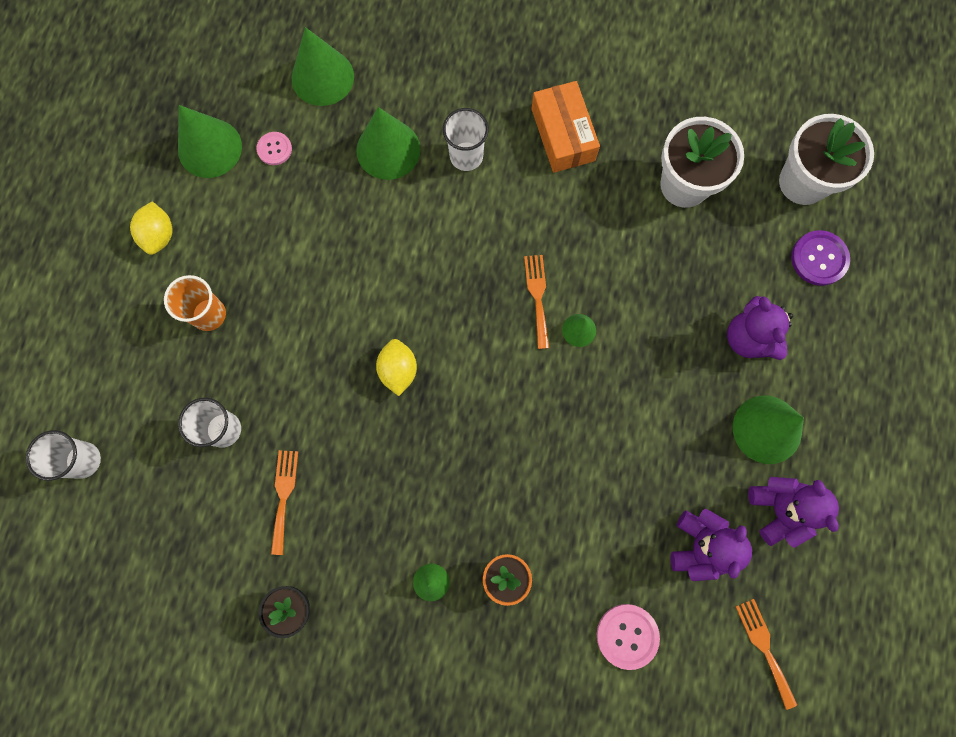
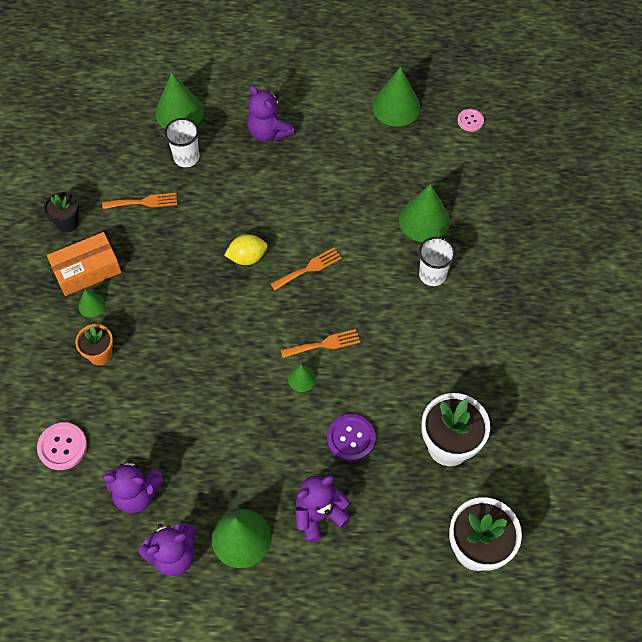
camera: 80 degrees right, 15 degrees down
white cup [26,430,101,481] -> none
yellow lemon [130,201,173,255] -> none
orange cup [164,275,226,331] -> purple teddy bear [247,85,294,141]
pink button [257,132,292,165] -> pink button moved to [457,109,484,132]
green cone [291,27,354,106] -> green cone moved to [155,72,204,129]
orange box [531,81,600,173] -> orange box moved to [47,232,122,296]
orange fork [735,599,797,710] -> orange fork moved to [271,248,342,290]
purple button [791,230,850,286] -> purple button moved to [327,414,375,461]

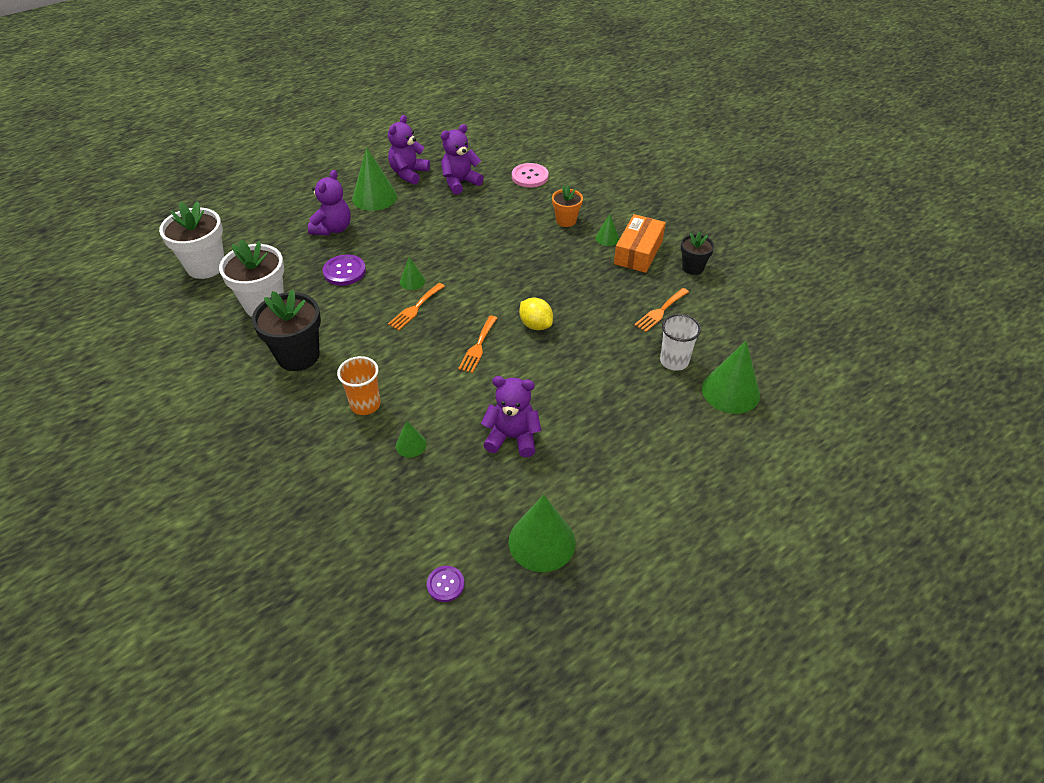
camera: 140 degrees right, 15 degrees down
yellow lemon [224,234,267,265] -> yellow lemon turned 75 degrees counterclockwise [519,298,553,330]
purple teddy bear [247,85,294,141] -> purple teddy bear moved to [481,376,541,457]
green cone [399,184,450,242] -> green cone [396,421,427,458], size x0.51
white cup [419,237,456,286] -> orange cup [337,356,381,415]
pink button [457,109,484,132] -> purple button [427,566,464,602]
none -> black flower pot [252,290,321,371]

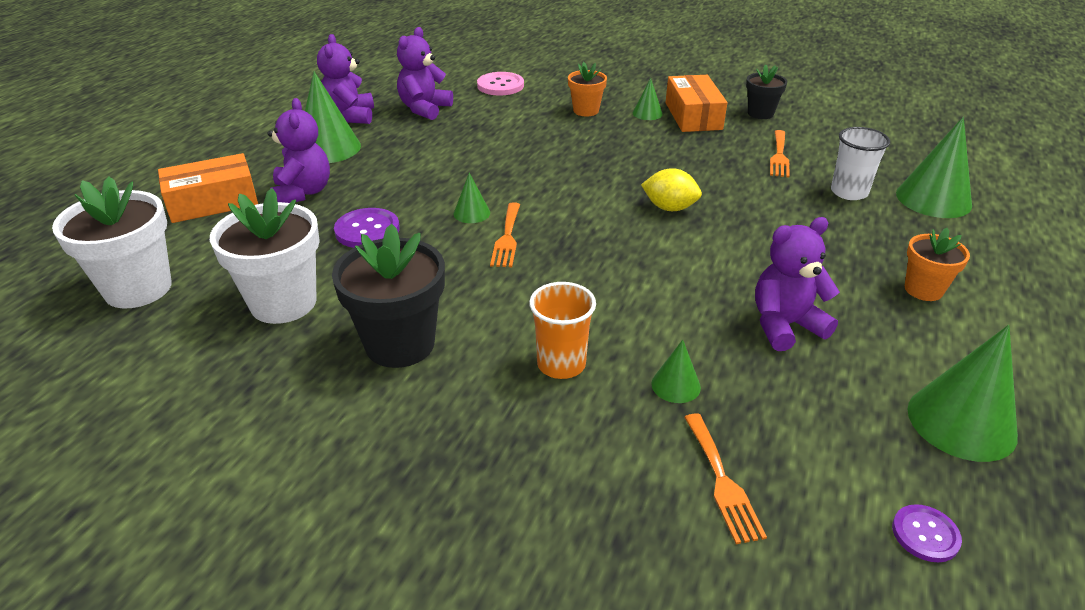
camera: 30 degrees left, 10 degrees down
orange fork [458,316,497,373] -> orange fork moved to [684,413,767,544]
none -> orange box [158,153,258,223]
none -> orange flower pot [905,228,970,301]

